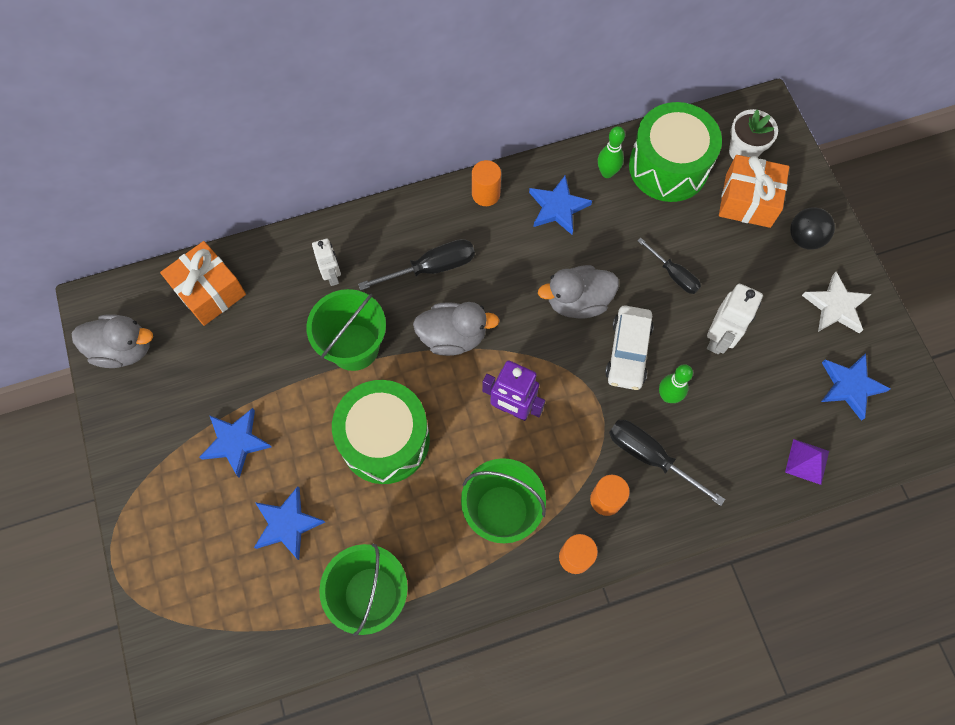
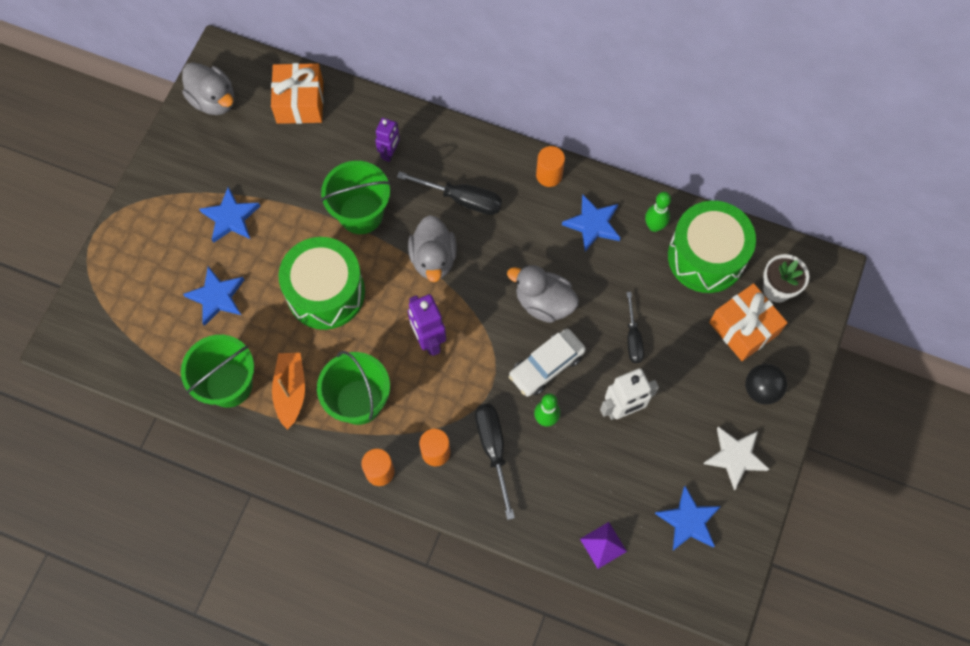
camera: 40 degrees right, 0 degrees up
white robot [312,238,341,286] -> purple robot [375,118,400,162]
grey duck [413,302,500,356] -> grey duck turned 45 degrees clockwise [408,215,457,282]
none -> orange boat [272,353,305,430]

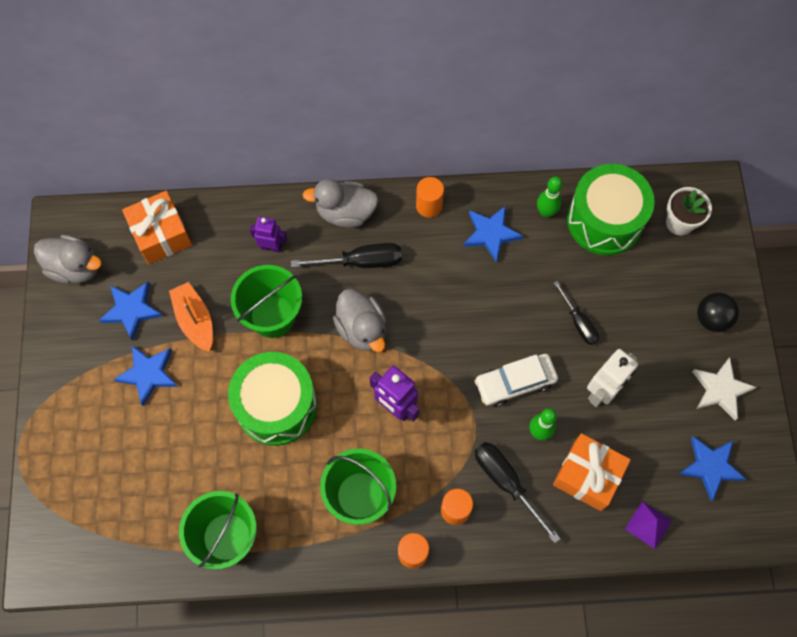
camera: 25 degrees left, 0 degrees up
blue star [183,266,244,326] -> blue star moved to [99,282,163,341]
orange boat [272,353,305,430] -> orange boat moved to [169,282,213,352]
purple robot [375,118,400,162] -> purple robot turned 75 degrees counterclockwise [250,216,287,253]
grey duck [507,265,579,323] -> grey duck moved to [302,179,379,228]
white car [509,329,586,397] -> white car turned 45 degrees clockwise [475,354,558,407]
orange gift [709,283,788,361] -> orange gift moved to [553,433,631,511]

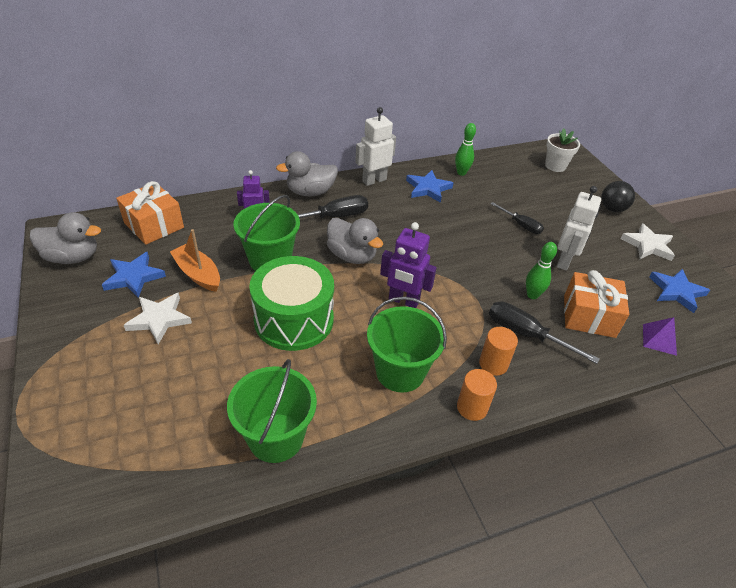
camera: 20 degrees left, 25 degrees down
blue star [114,345,178,406] -> white star [124,293,192,344]
orange cylinder [416,177,444,218] -> white robot [355,107,396,186]
white car [475,354,558,407] -> none
green drum [567,164,655,255] -> none

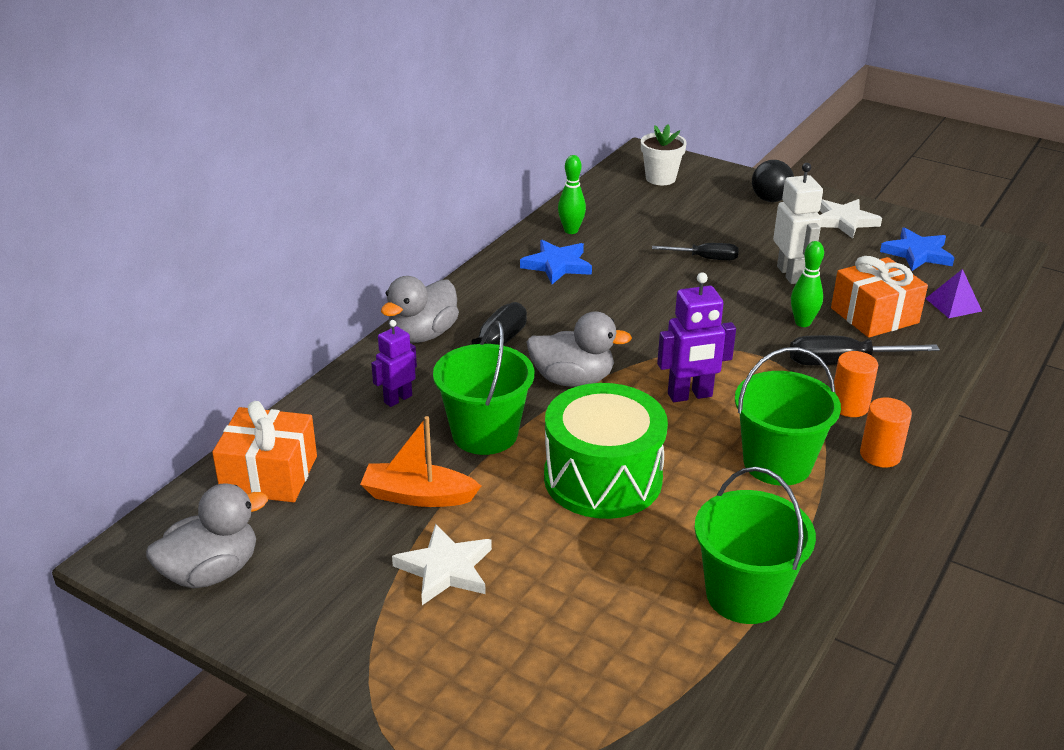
camera: 35 degrees left, 10 degrees down
blue star [102,252,166,298] -> none
white robot [355,107,396,186] -> none

